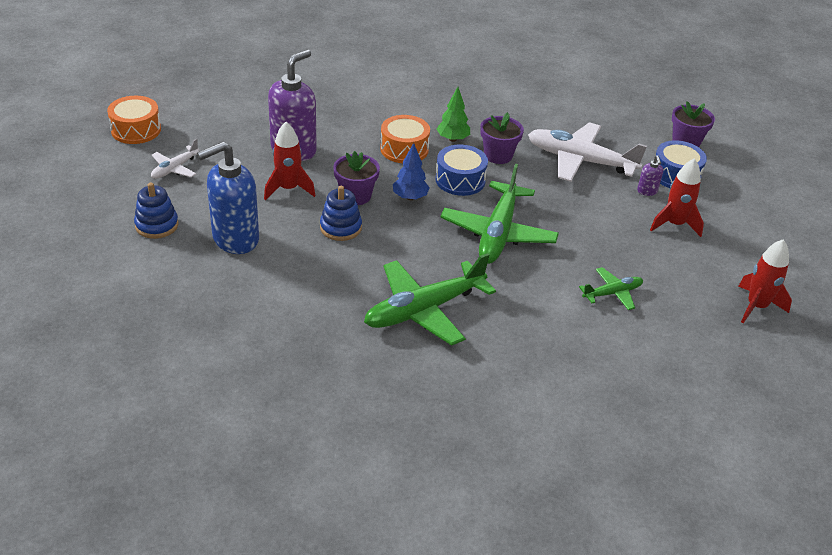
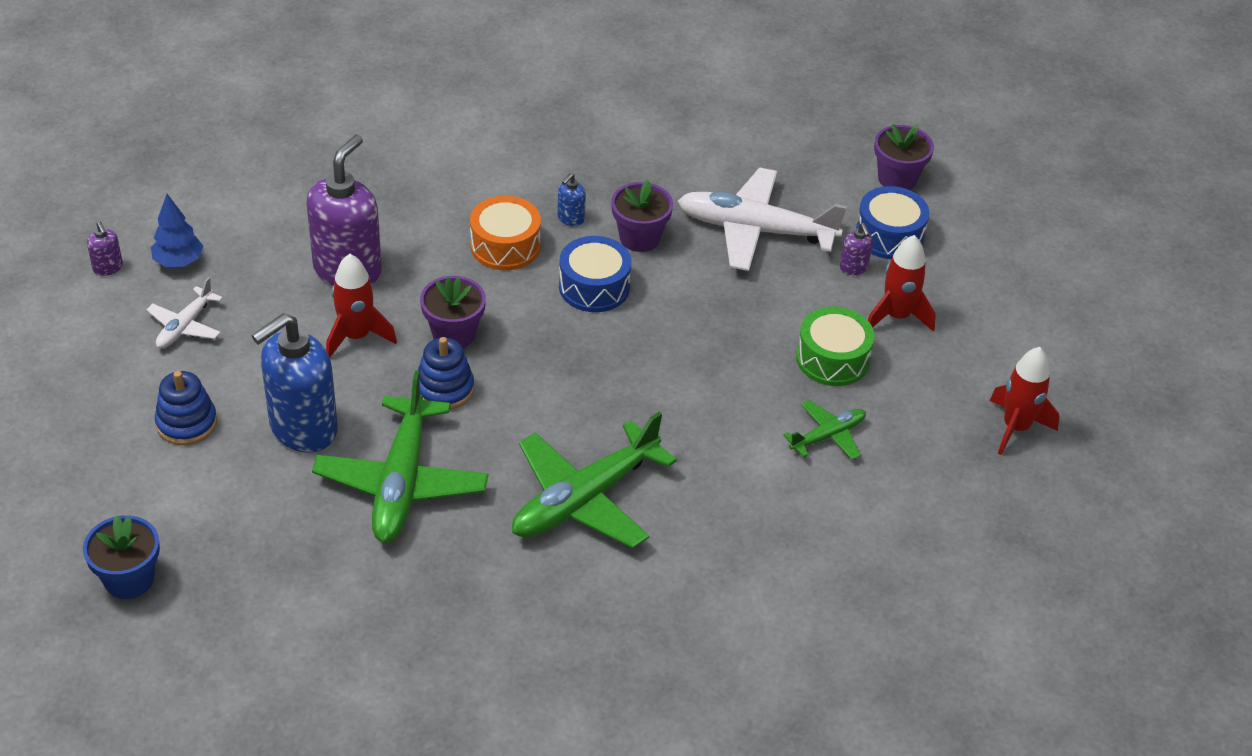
camera: 10 degrees left, 5 degrees up
orange drum [107,96,161,144] -> purple soap dispenser [87,222,123,276]
blue tree [393,143,430,200] -> blue tree moved to [151,194,203,267]
green tree [437,87,470,142] -> blue soap dispenser [557,173,586,226]
green plane [440,164,559,264] -> green plane moved to [312,370,488,543]
none -> blue flower pot [83,515,160,599]
none -> green drum [796,307,875,386]

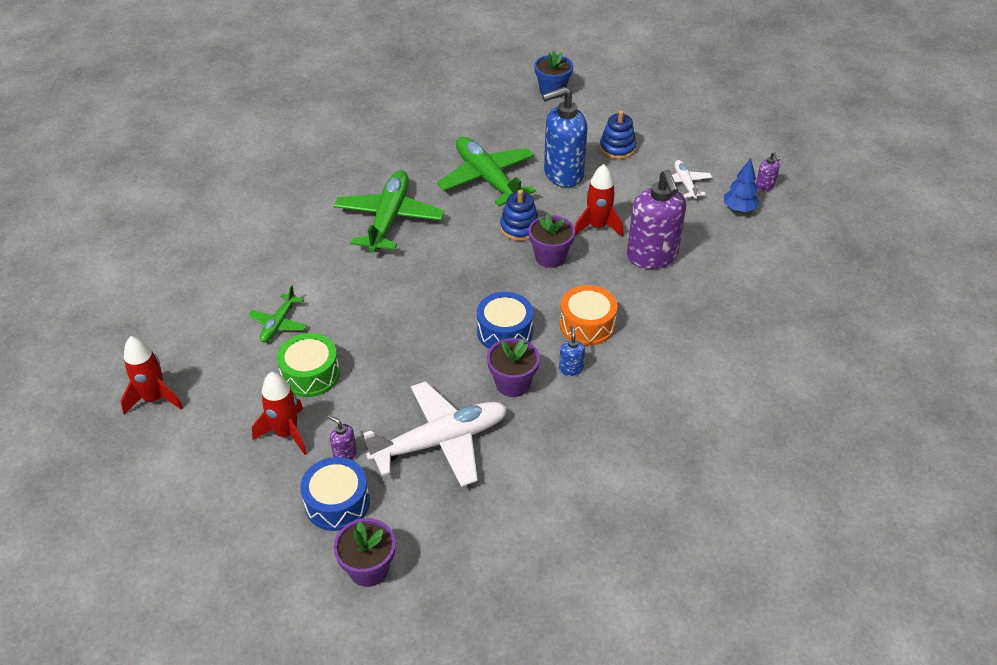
camera: 145 degrees right, 0 degrees up
purple soap dispenser [87,222,123,276] -> purple soap dispenser turned 135 degrees counterclockwise [756,152,780,191]
blue soap dispenser [251,313,338,453] -> blue soap dispenser turned 120 degrees counterclockwise [542,87,588,187]

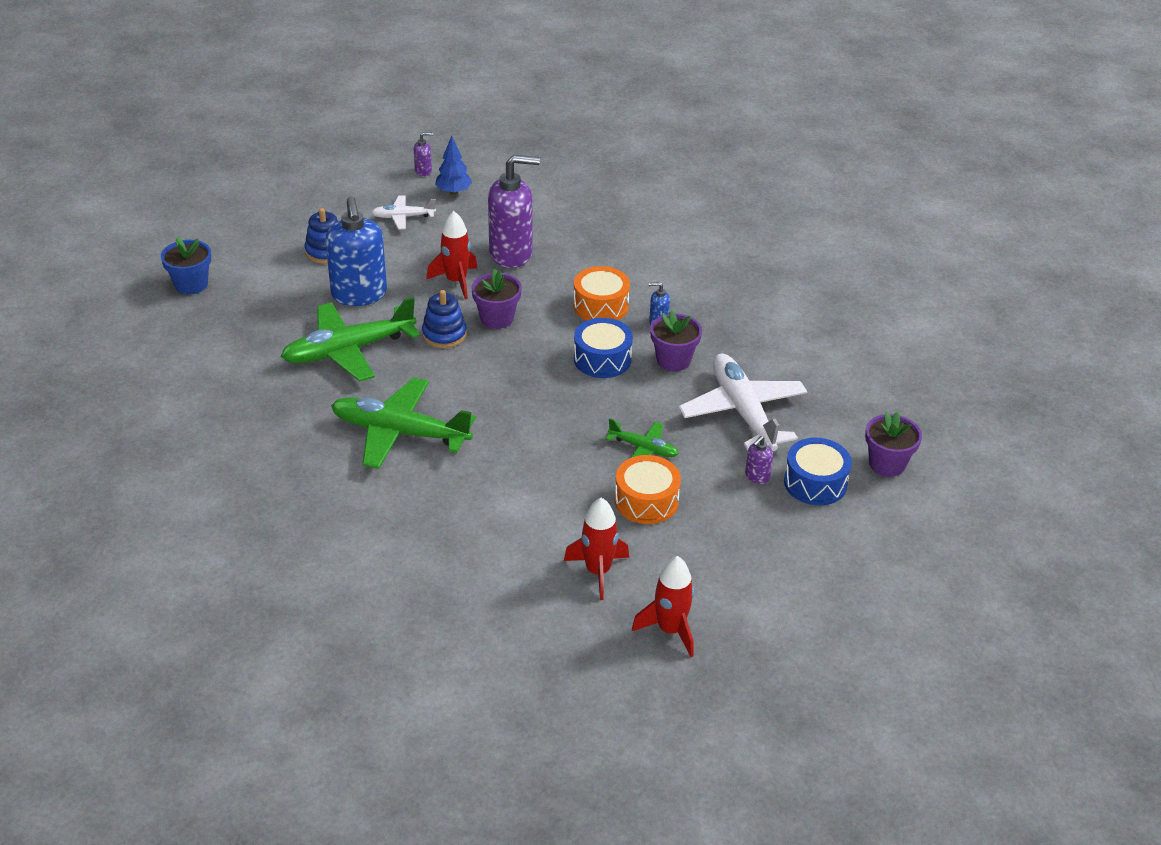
camera: 85 degrees left, 5 degrees down
green plane [248,285,307,342] -> green plane moved to [605,418,679,458]
red rocket [252,372,307,455] -> red rocket moved to [564,498,629,600]
green drum [277,333,340,397] -> orange drum [615,455,681,524]

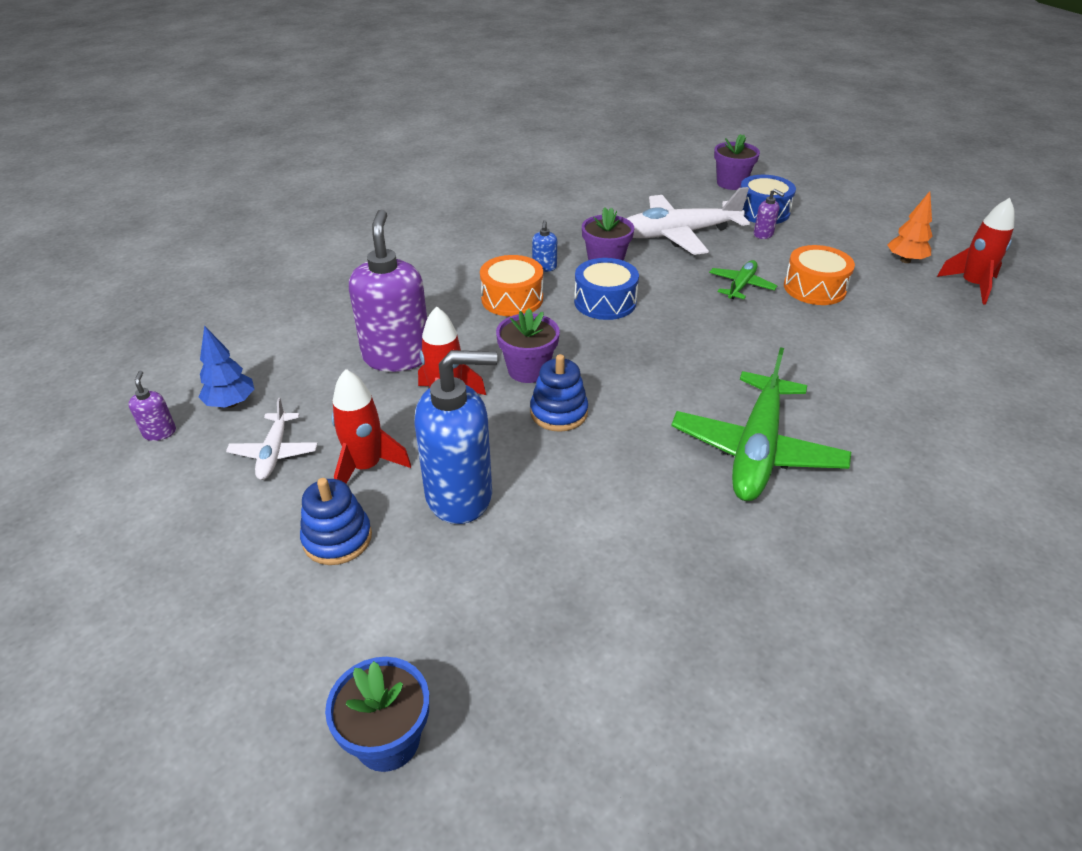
camera: 85 degrees left, 0 degrees up
green plane [281,297,420,382] -> none
red rocket [564,498,629,600] -> red rocket moved to [331,369,411,484]
none -> orange tree [887,191,933,263]

